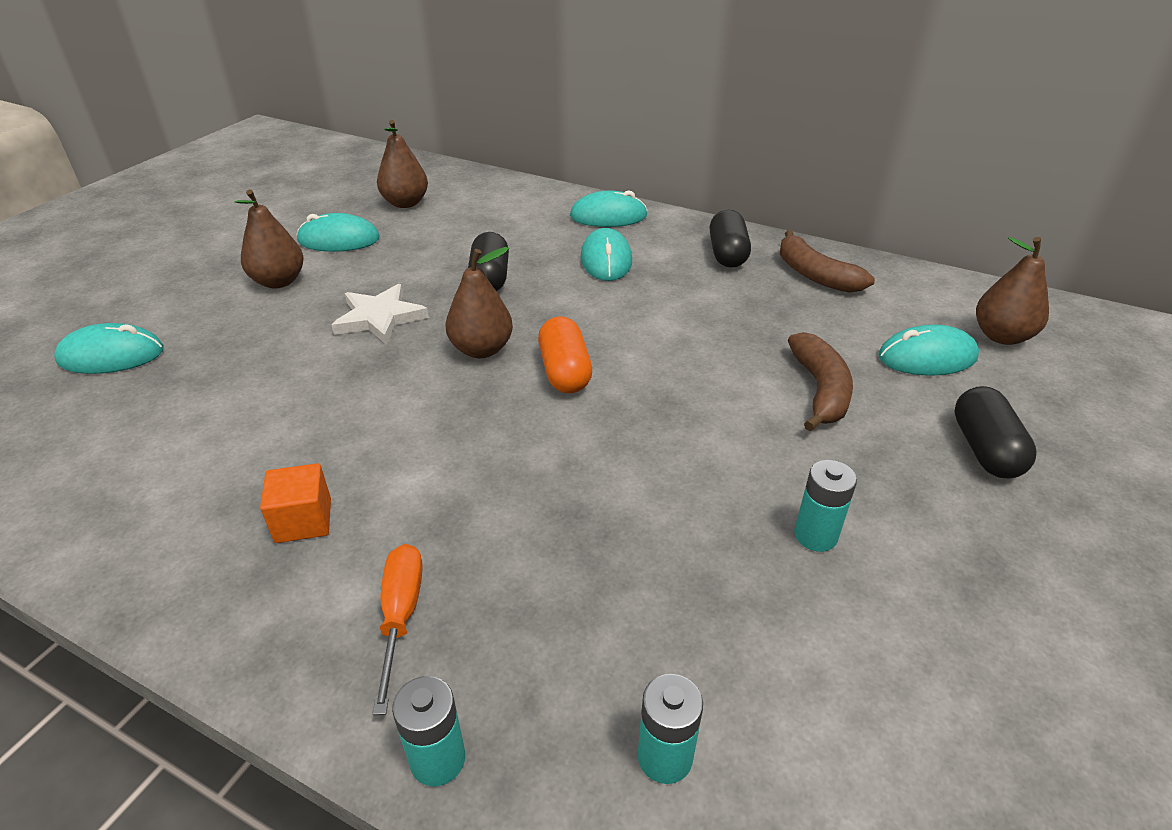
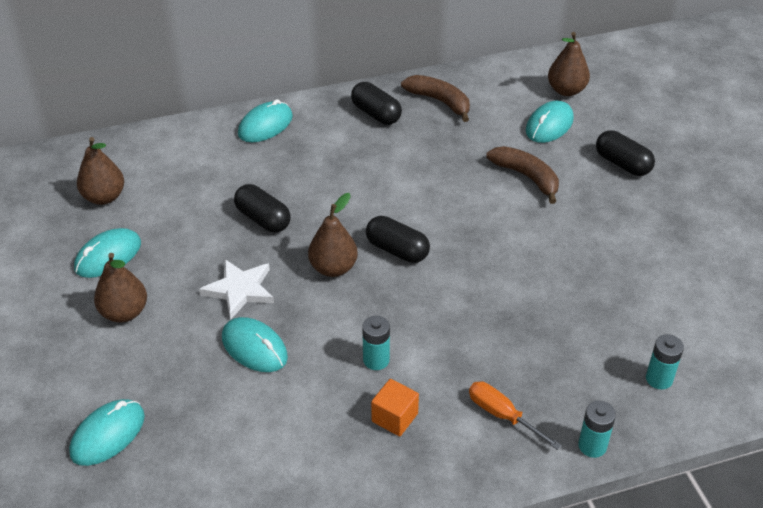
camera: 45 degrees left, 5 degrees up
orange capsule [538,316,592,393] -> black capsule [366,216,430,263]
turquoise mouse [580,228,632,281] -> turquoise mouse moved to [222,317,288,372]
brown banana [780,230,875,293] -> brown banana turned 150 degrees counterclockwise [401,75,470,122]
turquoise battery [794,460,857,552] -> turquoise battery moved to [362,316,390,370]

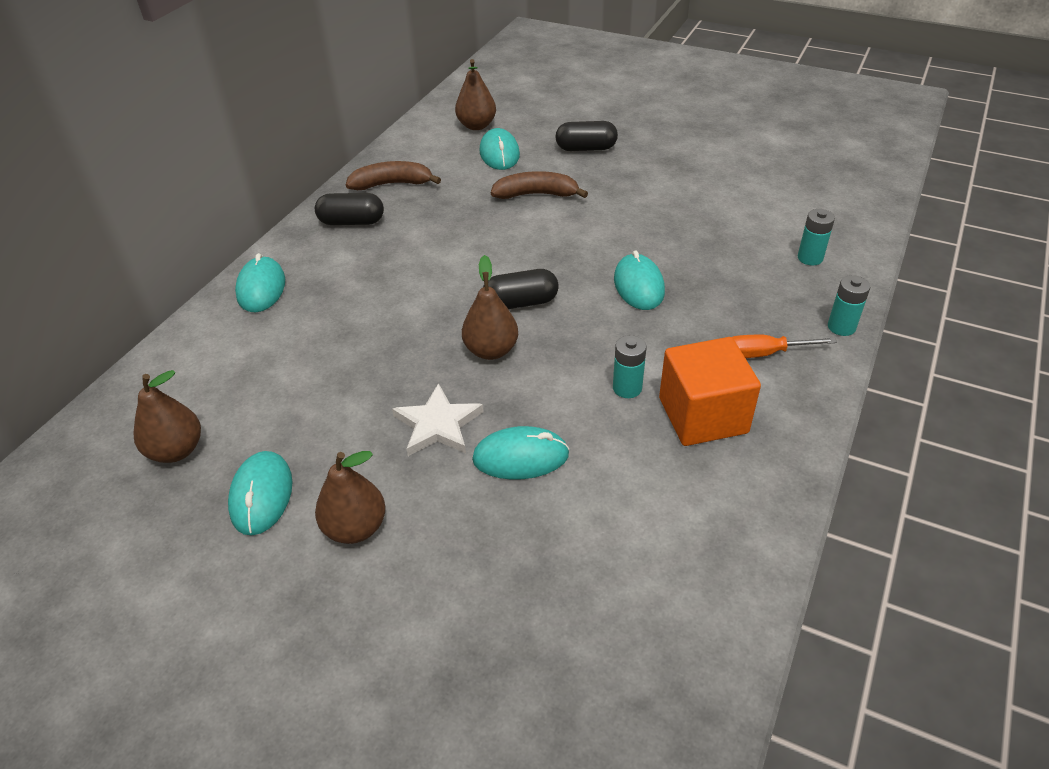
camera: 45 degrees left, 0 degrees up
turquoise mouse [69,399,145,466] -> turquoise mouse moved to [614,250,665,310]
black capsule [234,184,291,233] -> none
orange cube [371,379,419,436] -> orange cube [659,337,761,446], size x1.86

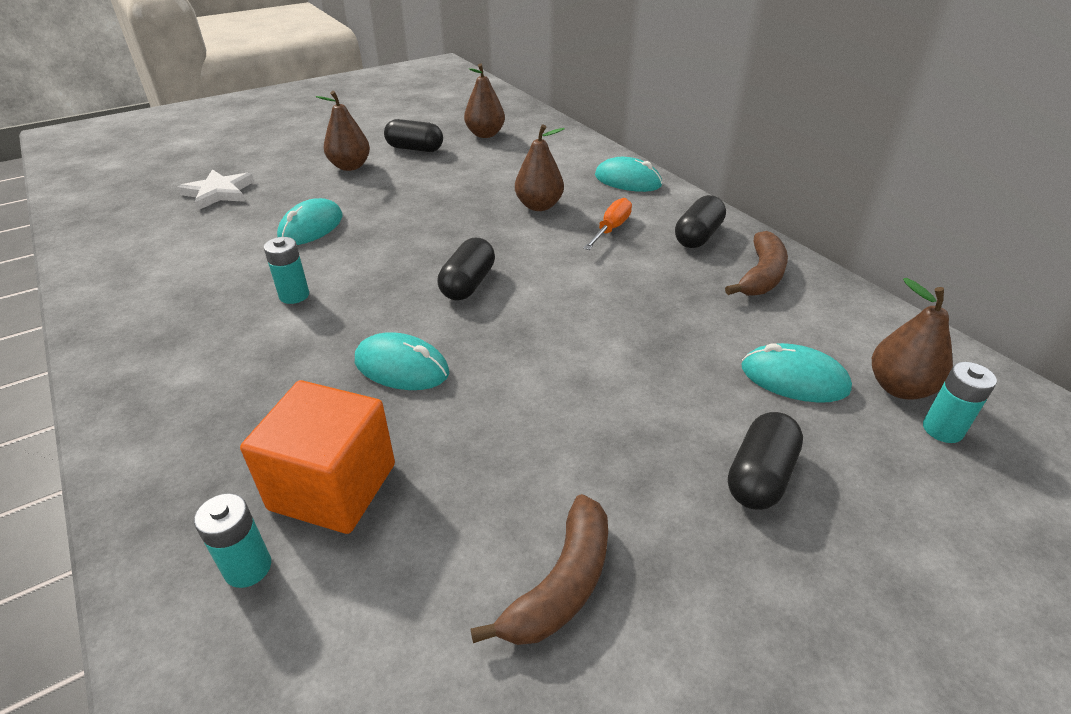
camera: 120 degrees right, 5 degrees down
turquoise mouse [228,451,292,536] -> black capsule [384,119,443,152]
white star [392,383,484,456] -> white star moved to [177,169,254,211]
brown pear [462,255,518,360] -> brown pear moved to [515,125,564,211]
brown banana [491,171,588,199] -> brown banana moved to [470,494,608,645]
orange cube [659,337,761,446] -> orange cube moved to [240,380,395,534]
orange screwdriver [732,335,837,358] -> orange screwdriver moved to [583,198,632,250]
turquoise battery [828,275,870,336] -> turquoise battery moved to [923,362,997,443]

